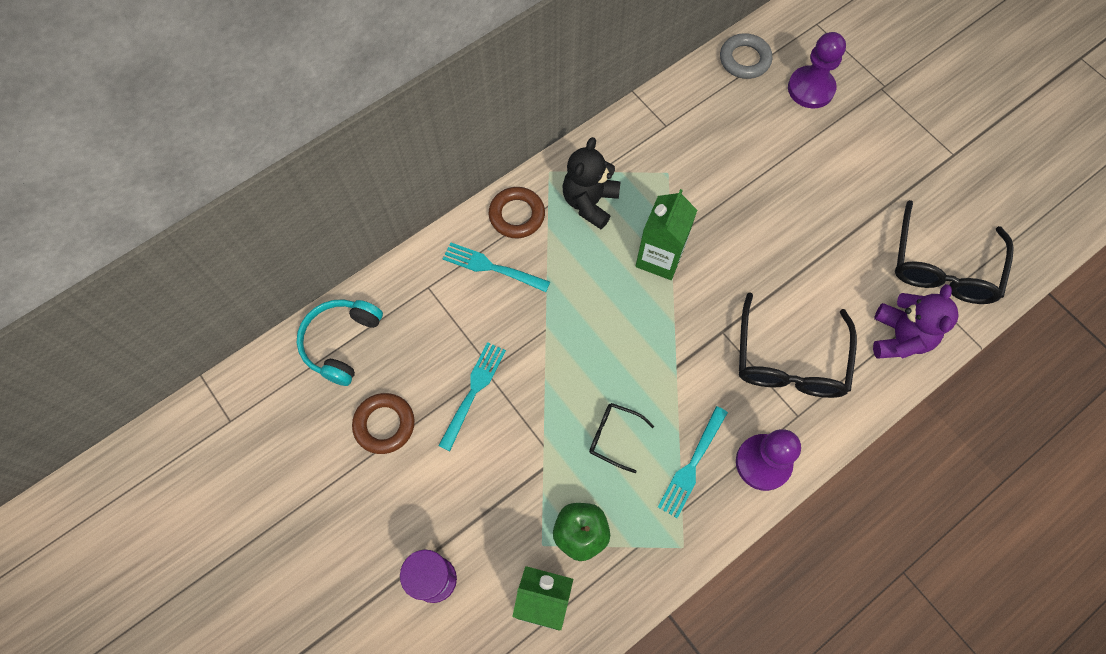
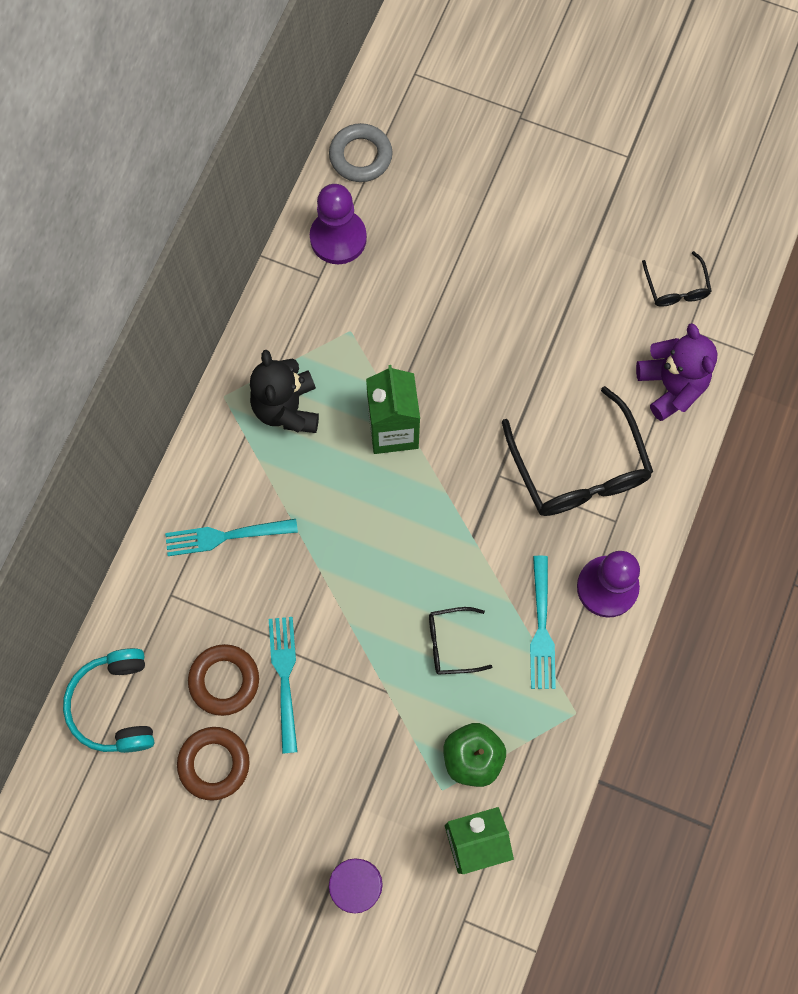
camera: 30 degrees left, 5 degrees up
brown ring [489,187,545,238] -> brown ring moved to [188,644,259,716]
purple pawn [788,32,846,109] -> purple pawn moved to [310,184,367,264]
black glasses [895,200,1014,304] -> black glasses [642,251,712,307], size x0.50

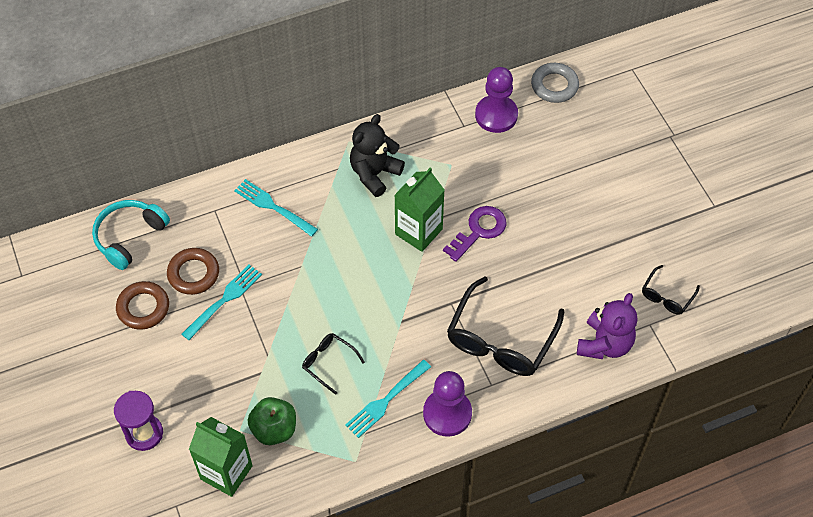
camera: 45 degrees right, 15 degrees down
none -> purple key [443,206,507,262]

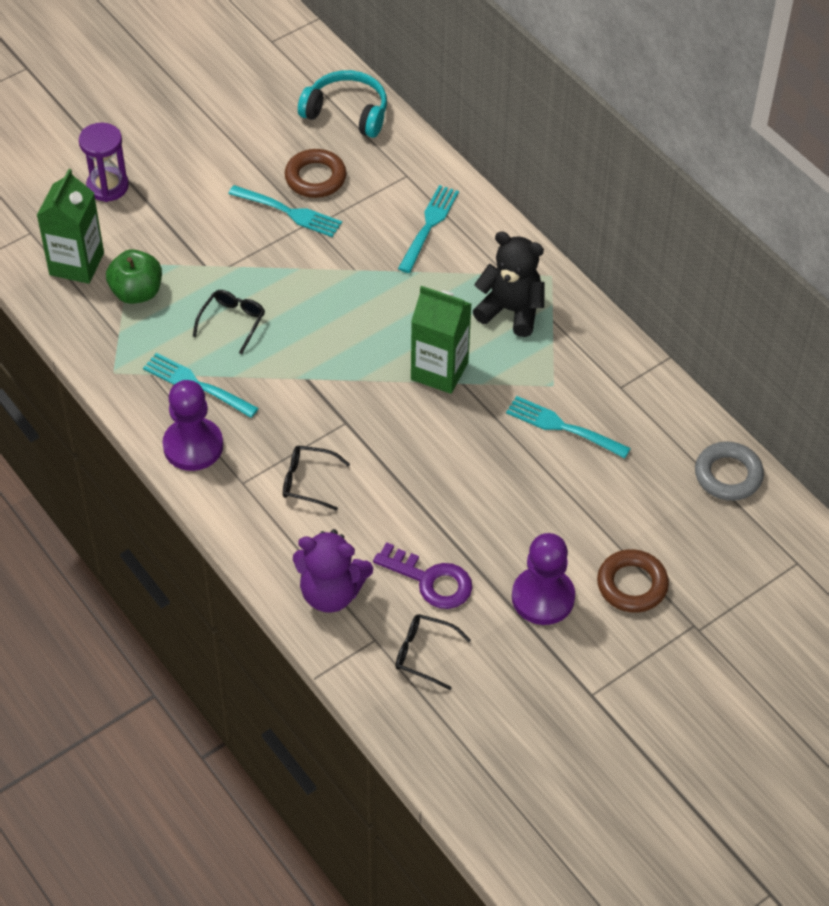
camera: 75 degrees right, 5 degrees down
brown ring [116,281,169,330] -> brown ring moved to [597,549,669,613]
purple key [443,206,507,262] -> purple key moved to [373,542,472,609]
black glasses [447,276,564,376] -> black glasses [283,445,350,511], size x0.50
purple pawn [475,67,518,133] -> purple pawn moved to [512,533,575,625]
none -> turquoise fork [506,396,631,458]

